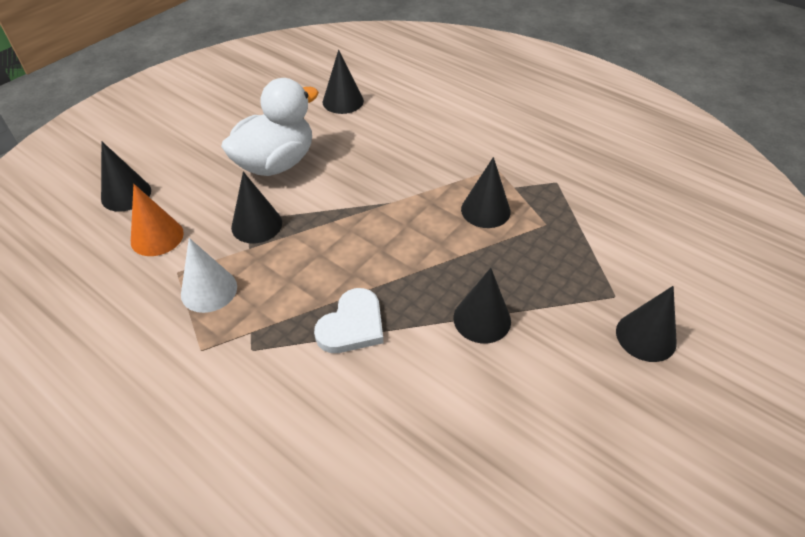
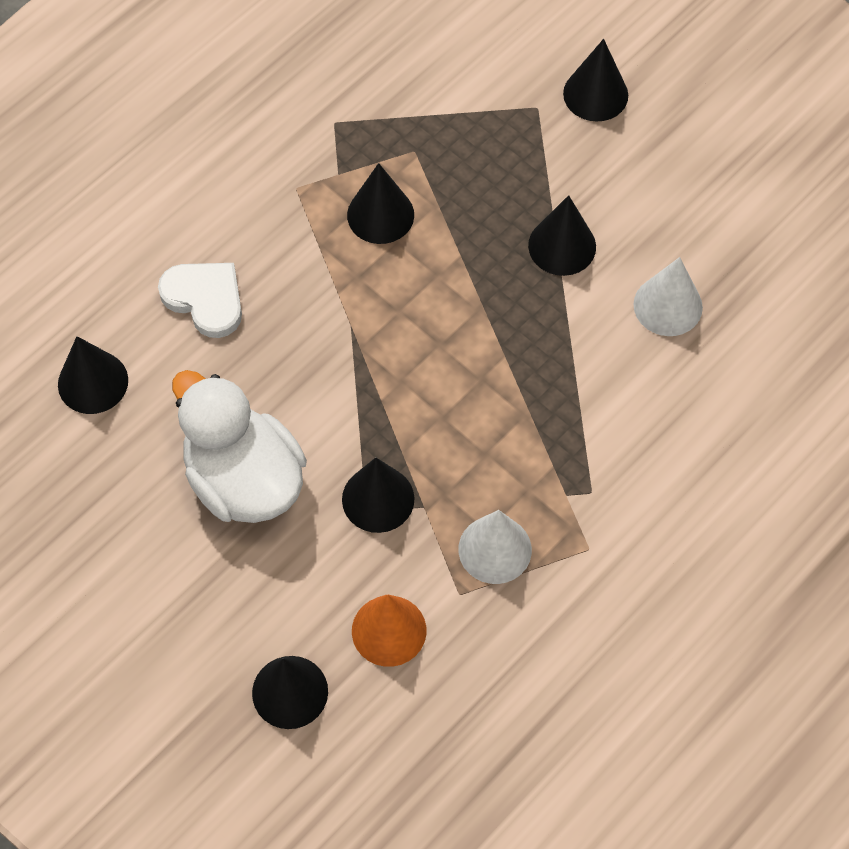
camera: 85 degrees left, 15 degrees up
white heart [314,288,383,353] -> white heart moved to [158,263,242,338]
none -> white cone [634,257,703,336]

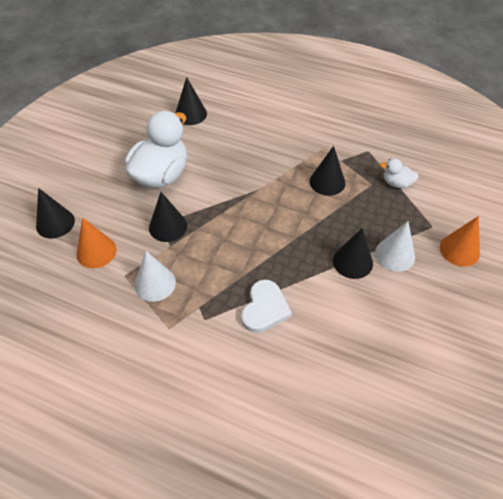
camera: 70 degrees right, 10 degrees down
white heart [158,263,242,338] -> white heart moved to [241,279,292,333]
black cone [563,39,628,122] -> orange cone [440,216,480,267]
white cone [634,257,703,336] -> white cone moved to [375,221,415,272]
none -> white duck [380,158,419,188]

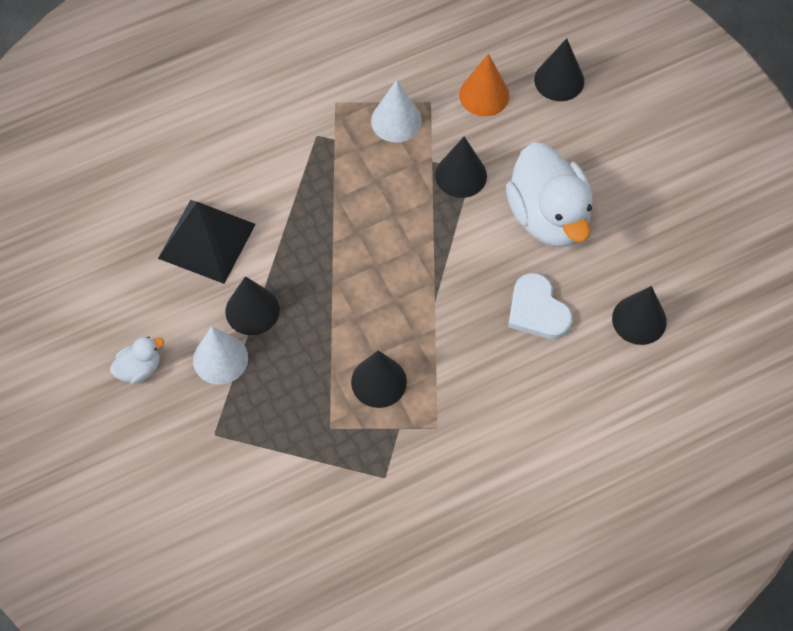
camera: 130 degrees right, 10 degrees up
white heart [241,279,292,333] -> white heart moved to [508,273,573,339]
white duck [380,158,419,188] -> white duck moved to [110,336,164,384]
orange cone [440,216,480,267] -> none
none -> black pyramid [158,200,256,284]

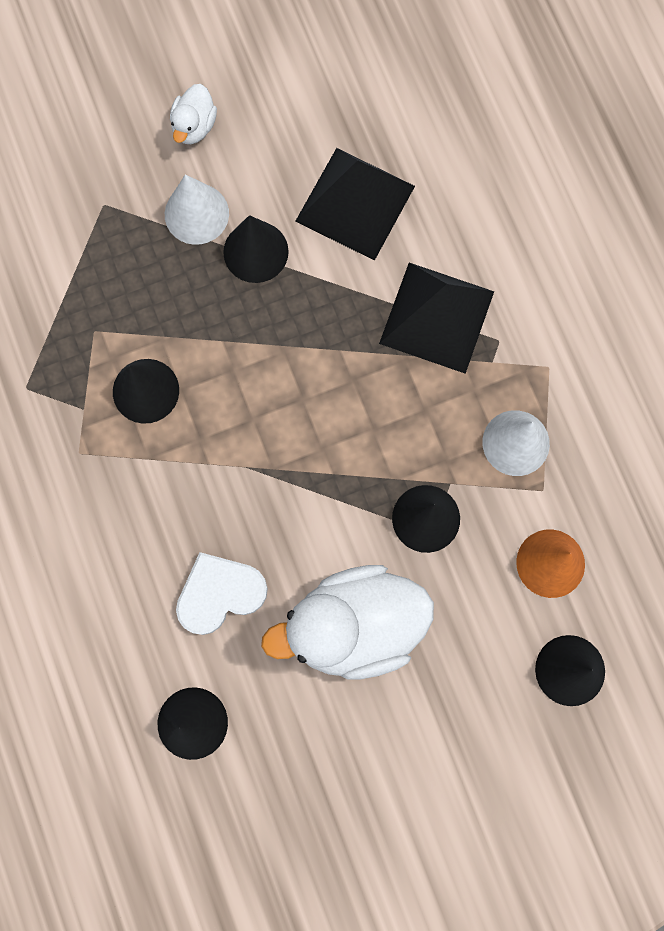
camera: 95 degrees right, 15 degrees up
white duck [110,336,164,384] -> white duck turned 45 degrees clockwise [170,84,217,144]
none -> black pyramid [379,263,494,374]

